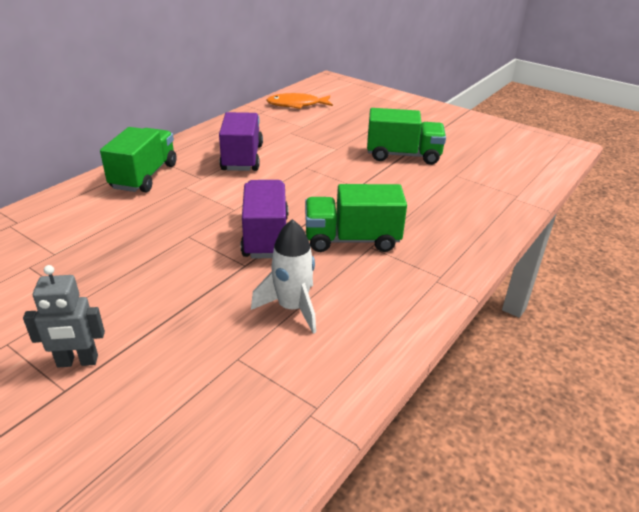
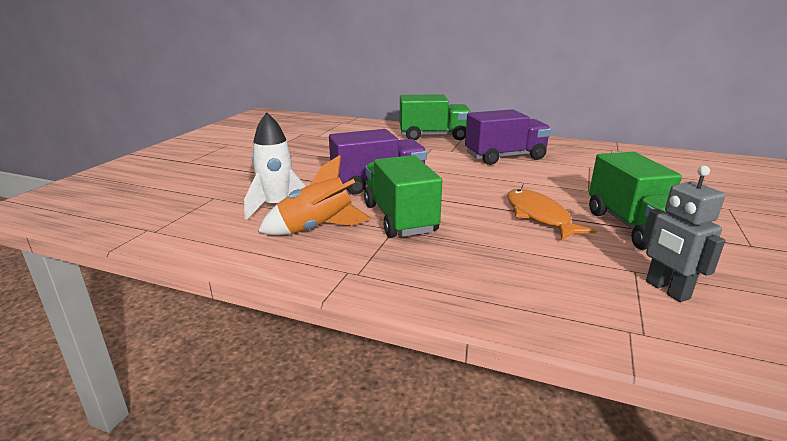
camera: 75 degrees right, 10 degrees down
grey robot [23,265,105,368] -> grey robot moved to [642,166,725,302]
orange fish [266,93,333,109] -> orange fish moved to [507,189,597,240]
none -> orange rocket [258,155,371,235]

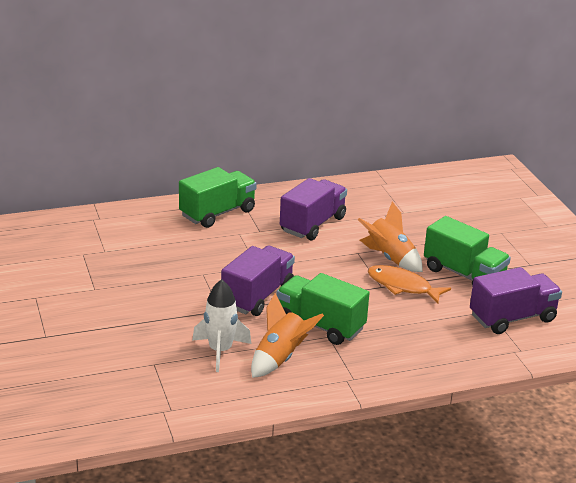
camera: 40 degrees left, 5 degrees up
grey robot [642,166,725,302] -> purple truck [470,267,562,334]
none -> orange rocket [358,202,423,272]

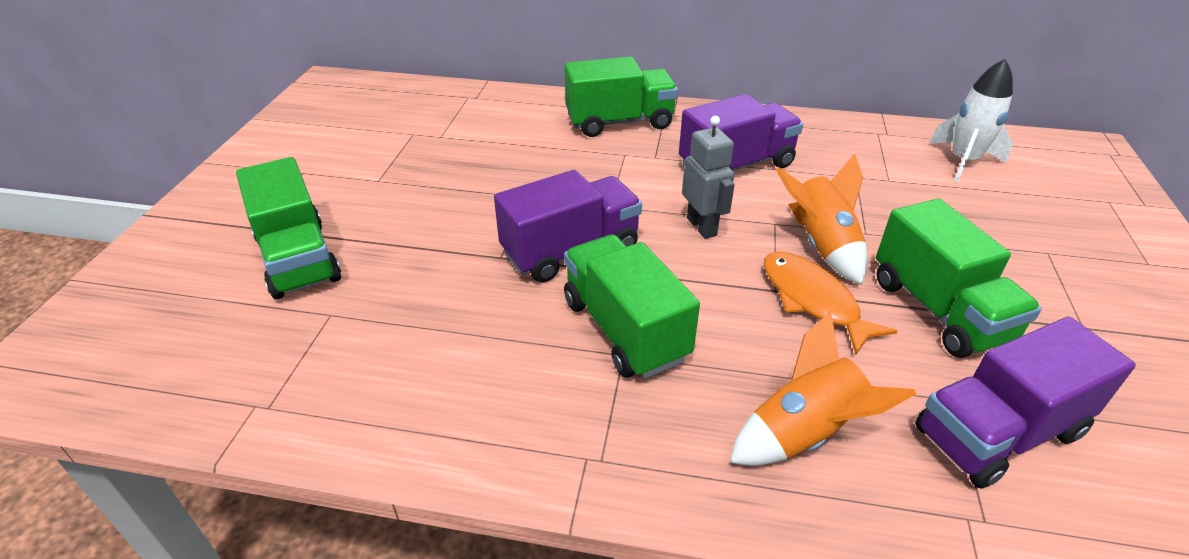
camera: 30 degrees right, 10 degrees up
white rocket [192,279,251,372] -> white rocket moved to [929,59,1013,182]
orange rocket [251,293,324,378] -> orange rocket moved to [730,311,916,466]
purple truck [470,267,562,334] -> purple truck turned 150 degrees clockwise [915,317,1136,488]
none -> green truck [236,157,341,299]
none -> grey robot [682,116,735,239]

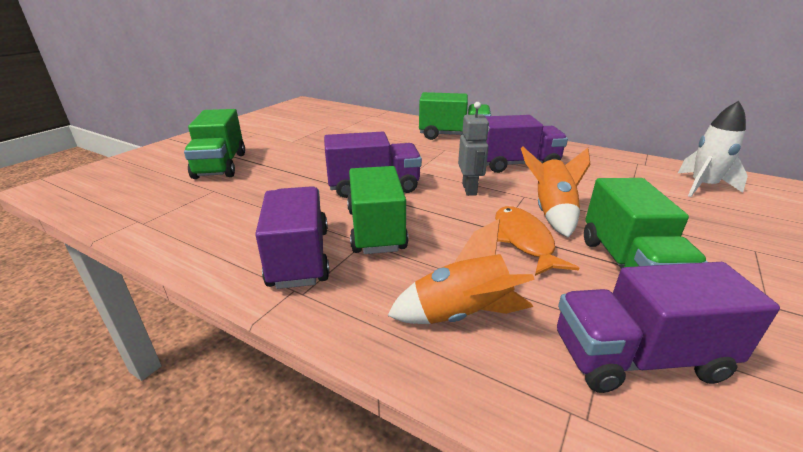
camera: 20 degrees right, 10 degrees down
none -> purple truck [255,186,329,289]

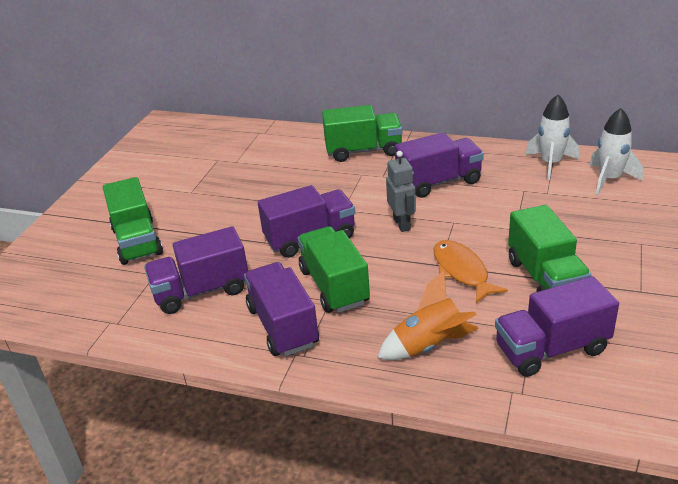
camera: 10 degrees left, 5 degrees up
orange rocket [521,147,591,237] -> none
none -> purple truck [144,226,248,314]
none -> white rocket [525,95,579,180]

